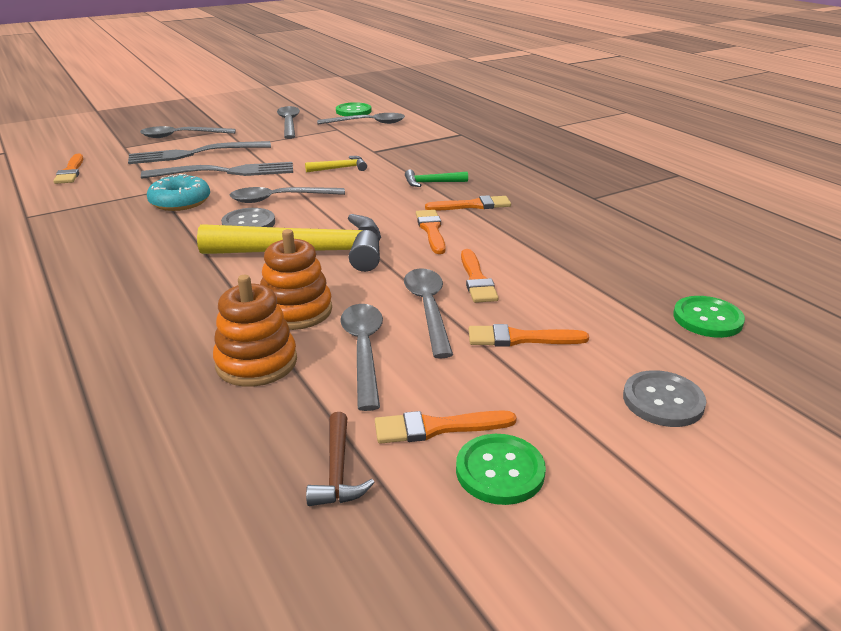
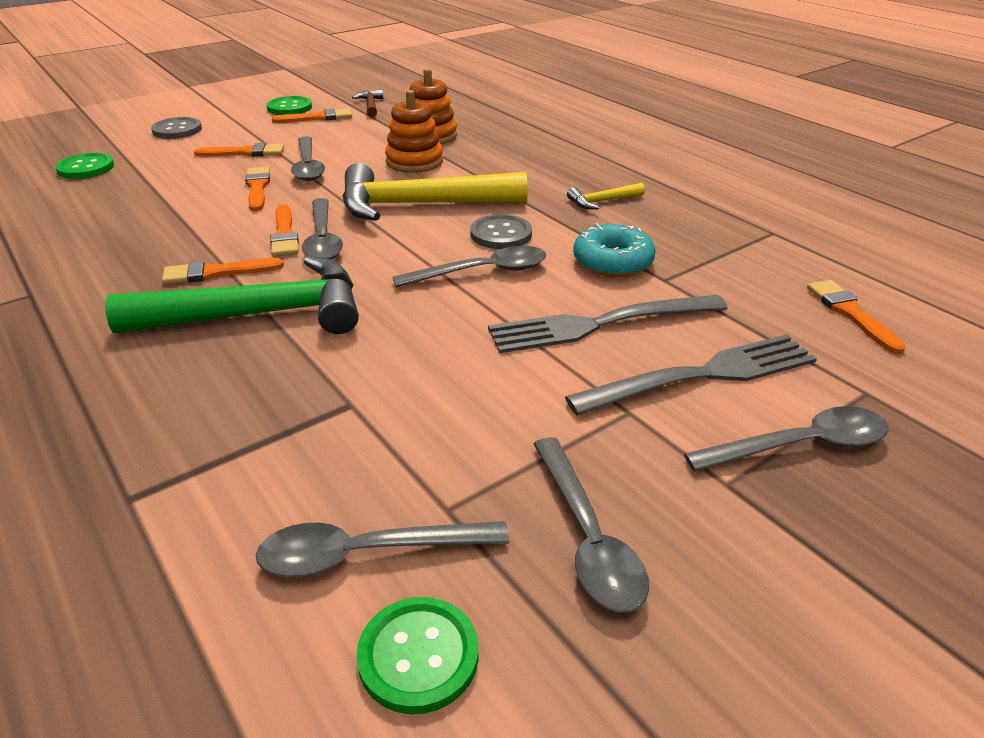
camera: 175 degrees right, 5 degrees up
yellow hammer [305,156,367,172] -> yellow hammer moved to [567,183,645,209]
grey spoon [340,304,383,411] -> grey spoon moved to [302,198,343,259]
green hammer [405,170,468,187] -> green hammer [105,256,359,334], size x2.36

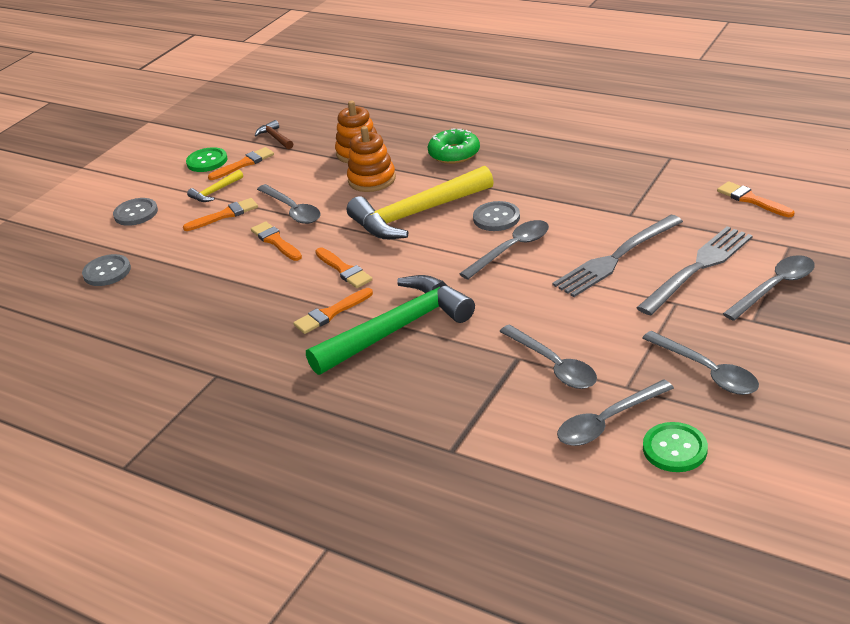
camera: 20 degrees left, 0 degrees up
green button [56,153,114,179] -> grey button [82,254,131,286]
grey spoon [302,198,343,259] -> grey spoon moved to [499,324,597,389]
yellow hammer [567,183,645,209] -> yellow hammer moved to [187,170,243,202]
turquoise donut [573,223,656,277] -> none
none -> green donut [428,128,480,164]

